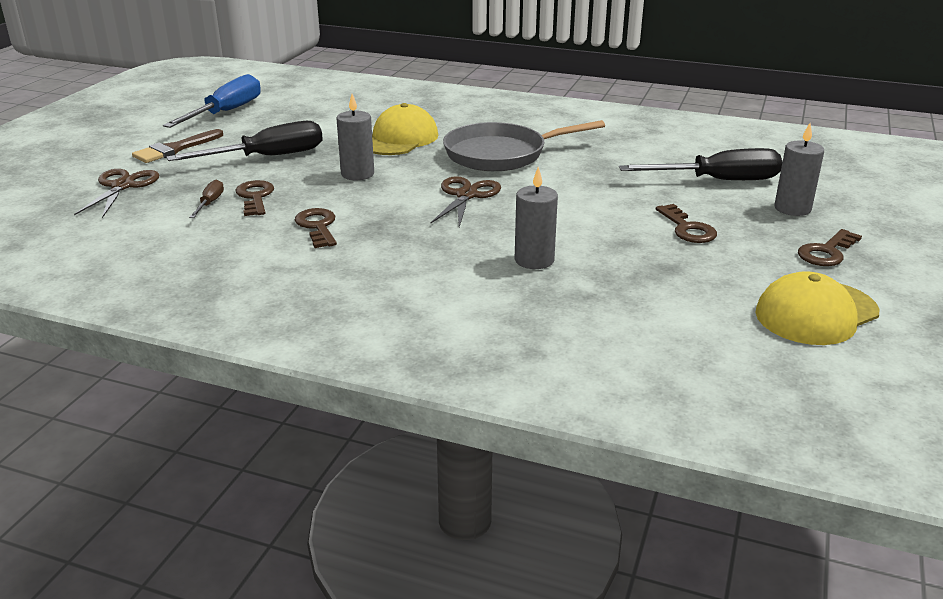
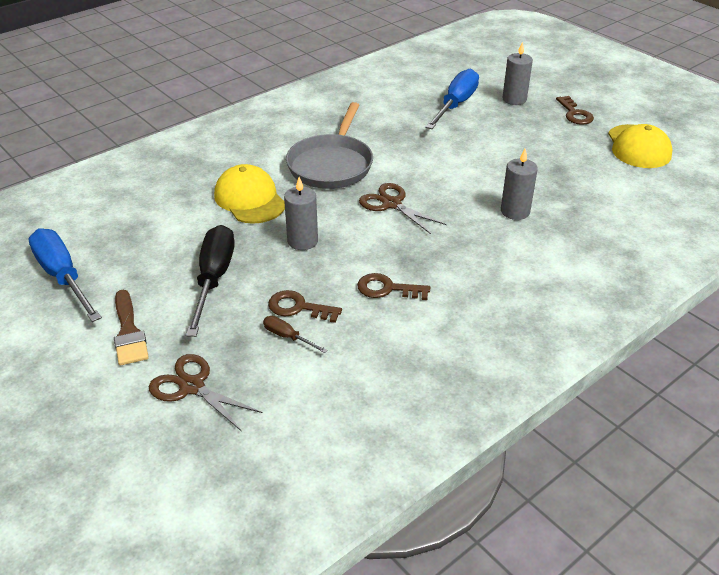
camera: 60 degrees left, 10 degrees up
black screwdriver [619,148,782,180] -> blue screwdriver [425,69,479,129]
brown key [656,204,717,243] -> none

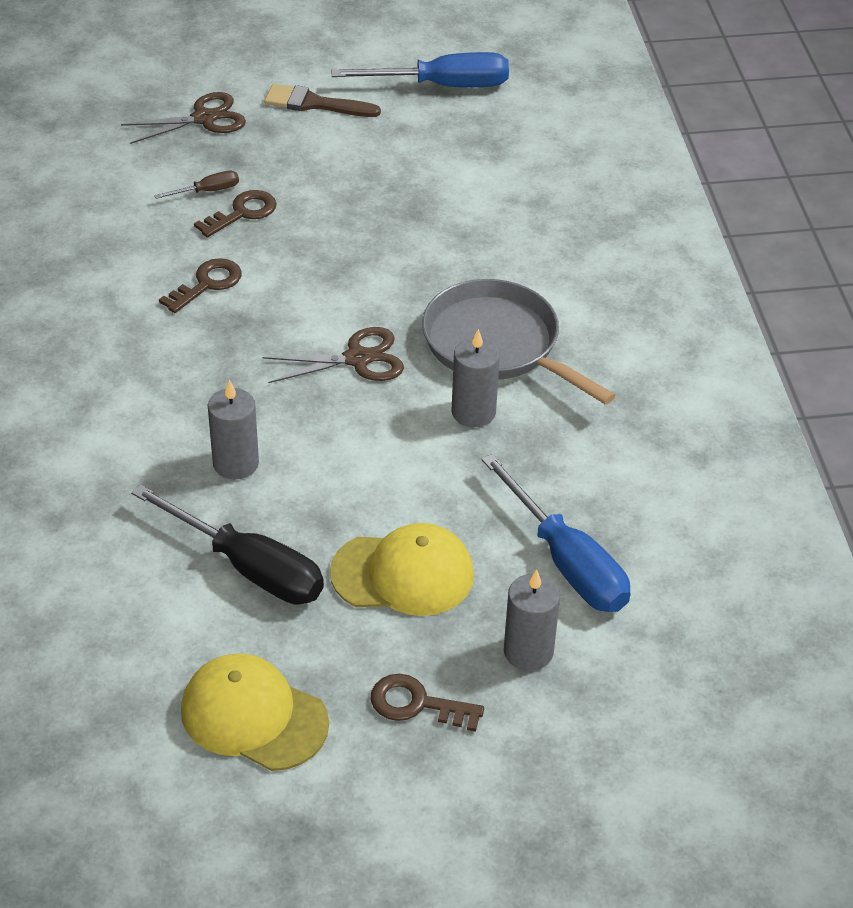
camera: 120 degrees right, 5 degrees up
black screwdriver [186,225,235,337] -> black screwdriver moved to [131,484,324,604]
yellow cap [214,164,285,224] -> yellow cap moved to [330,523,474,616]
grey candle [284,177,318,250] -> grey candle moved to [451,329,500,427]

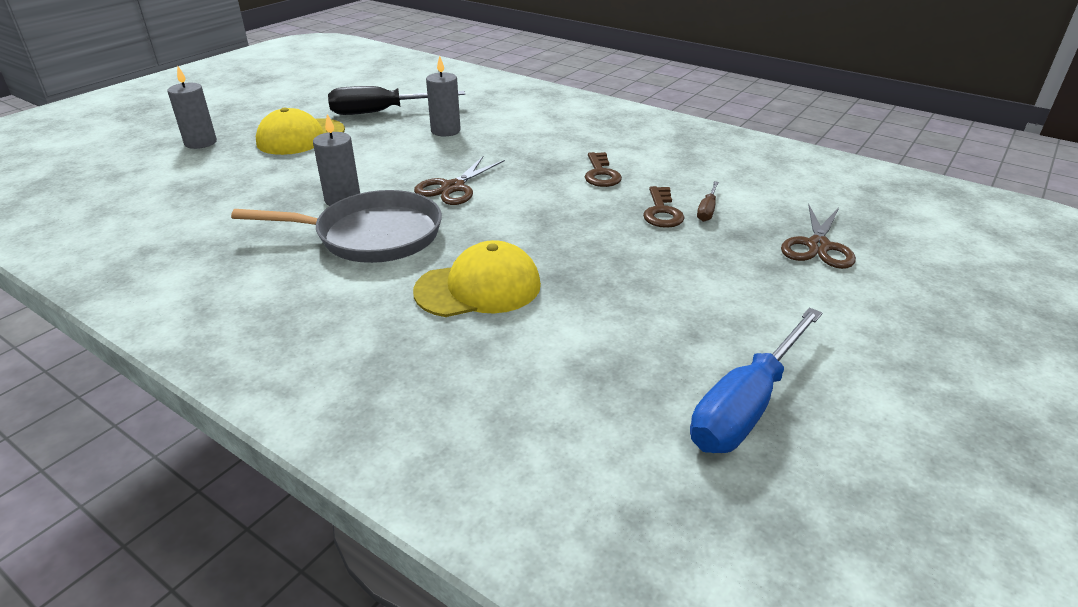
camera: 135 degrees right, 10 degrees down
yellow cap [181,653,329,771] -> yellow cap moved to [413,240,541,317]
brown brush [264,84,381,117] -> none
brown key [371,674,484,732] -> none
blue screwdriver [481,454,630,612] -> none

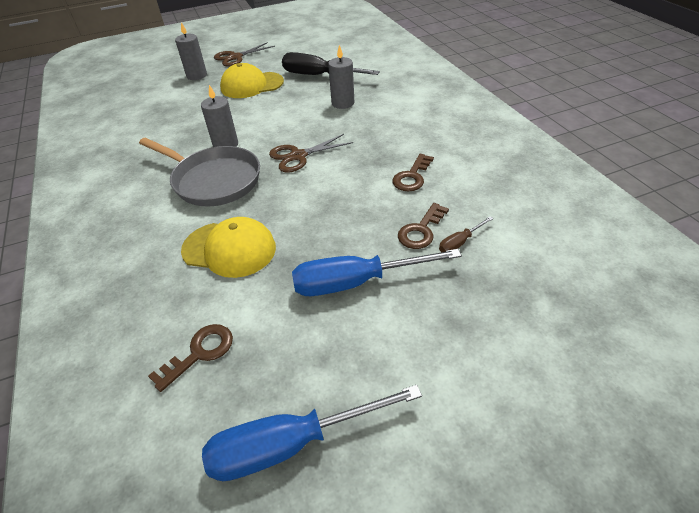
camera: 35 degrees right, 10 degrees up
brown scissors [781,204,856,269] -> brown scissors moved to [214,42,275,67]
none -> brown key [148,324,233,392]
none -> blue screwdriver [292,249,462,296]

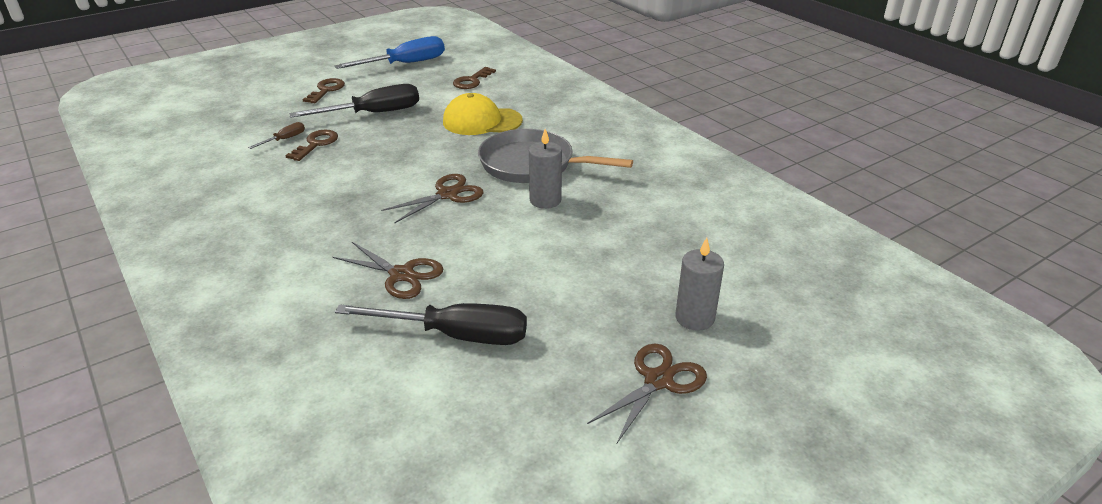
camera: 165 degrees right, 10 degrees down
yellow cap [220,63,284,98] -> none
blue screwdriver [292,249,462,296] -> black screwdriver [289,84,419,118]
grey candle [328,45,354,109] -> brown scissors [333,242,444,299]
brown key [392,154,434,192] -> brown key moved to [302,78,345,103]

